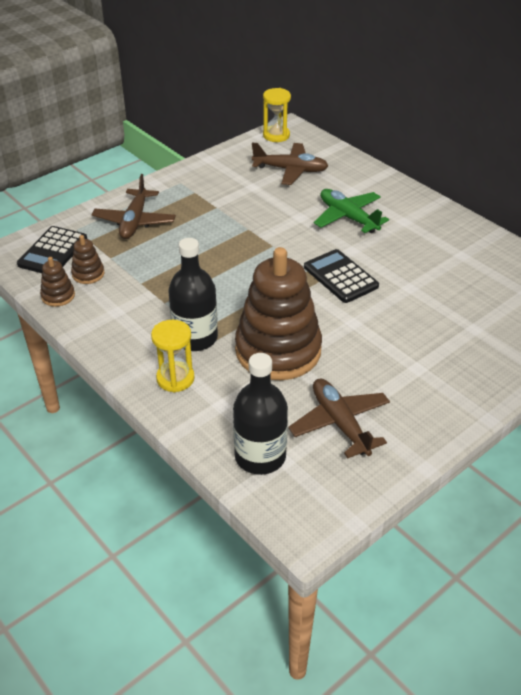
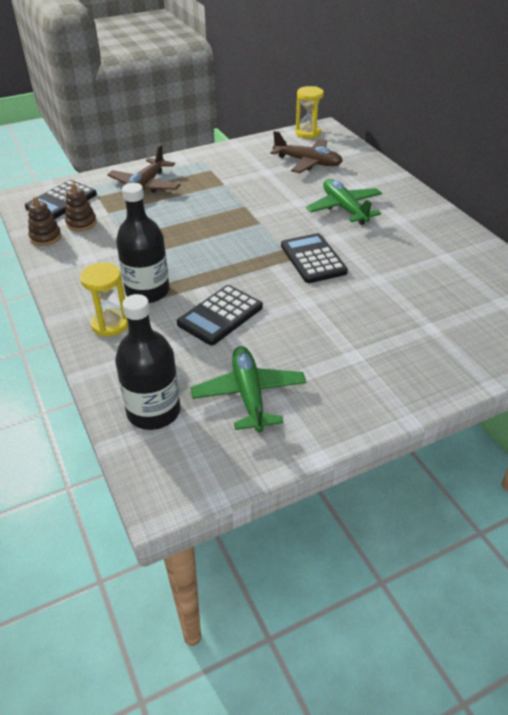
camera: 15 degrees right, 0 degrees up
brown stacking toy [235,247,322,380] -> black calculator [177,285,263,345]
brown plane [288,378,390,458] -> green plane [191,346,306,432]

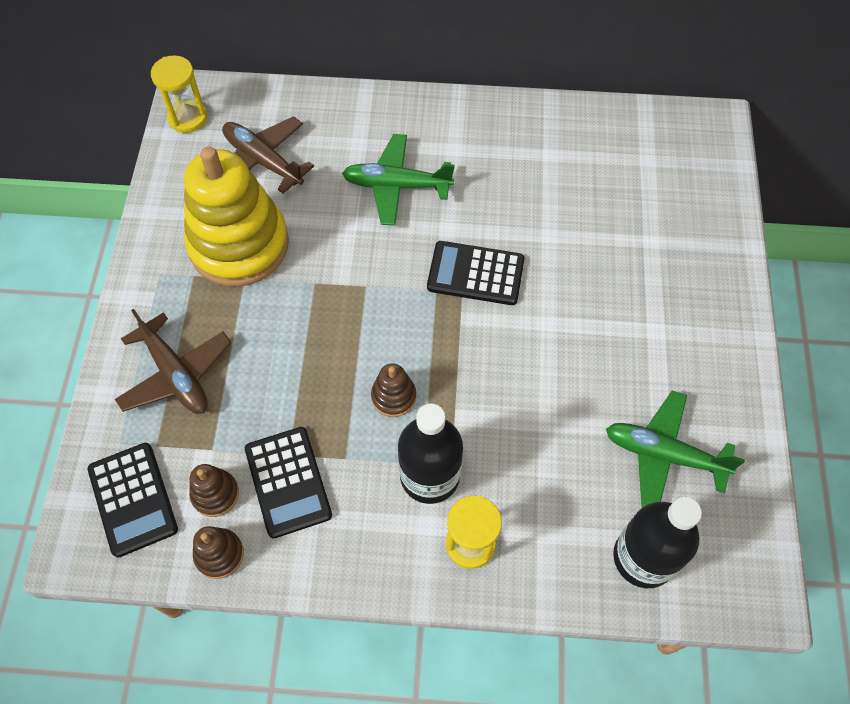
camera: 60 degrees left, 20 degrees up
black calculator [177,285,263,345] -> black calculator moved to [245,427,332,539]
brown plane [270,131,343,173] -> brown plane turned 105 degrees counterclockwise [222,116,314,194]
none -> yellow stacking toy [184,146,289,287]
none -> brown stacking toy [371,363,416,417]

